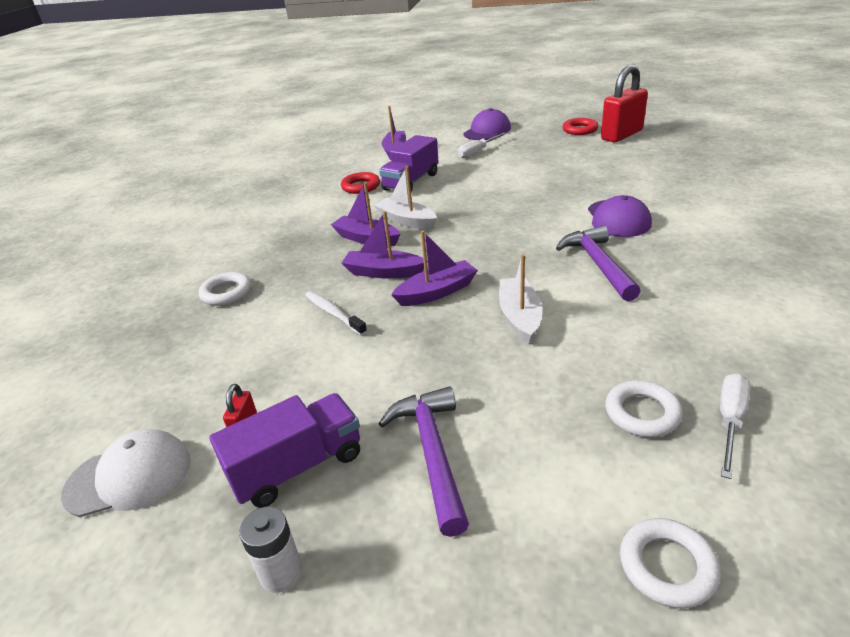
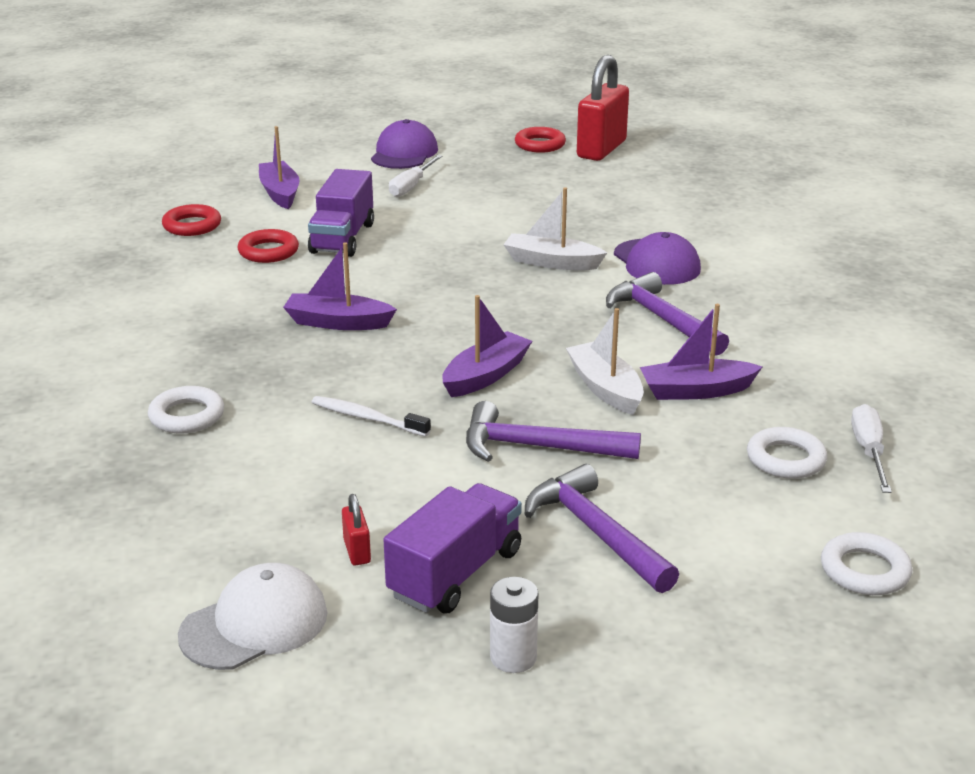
camera: 25 degrees left, 5 degrees down
purple boat [342,211,428,279] -> purple boat moved to [640,304,762,400]
white boat [374,166,437,230] -> white boat moved to [503,187,607,270]
none -> red ring [162,204,221,236]
none -> purple hammer [466,401,641,462]

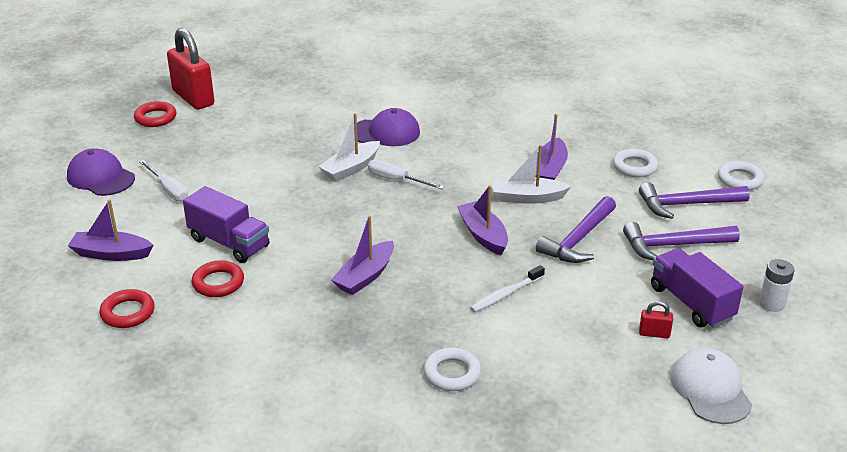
camera: 65 degrees left, 5 degrees up
purple hammer [606,272,729,356] -> purple hammer moved to [639,182,750,219]
white screwdriver [851,404,892,493] -> white screwdriver moved to [368,159,444,189]

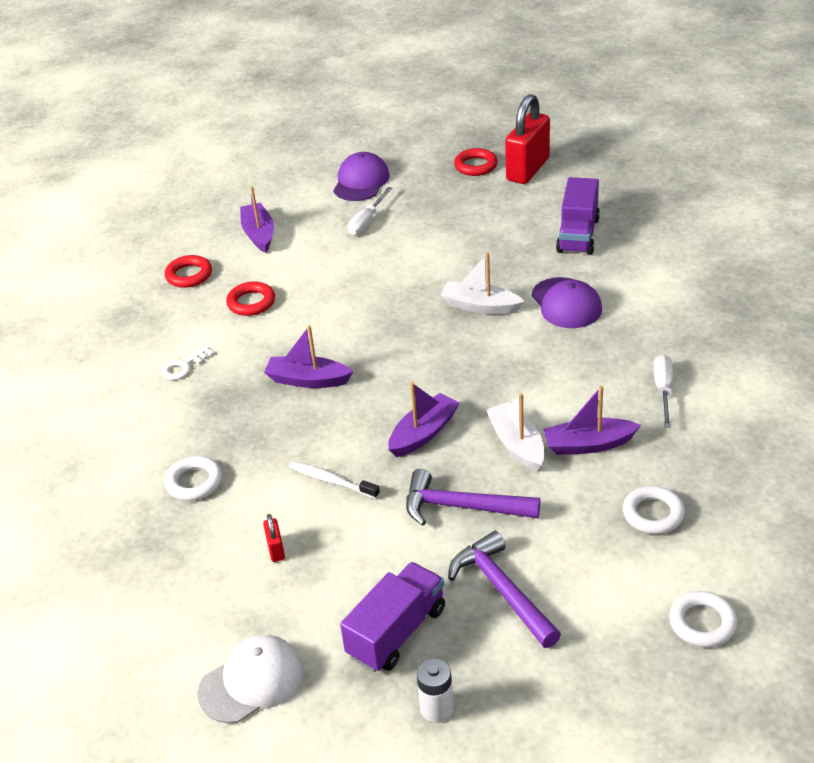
camera: 70 degrees right, 5 degrees up
purple truck [183,186,269,263] -> purple truck moved to [556,177,600,255]
white screwdriver [368,159,444,189] -> white screwdriver moved to [653,355,673,428]
purple hammer [639,182,750,219] -> none
red padlock [639,301,673,338] -> red padlock moved to [263,514,285,562]
none -> white key [161,346,214,380]

